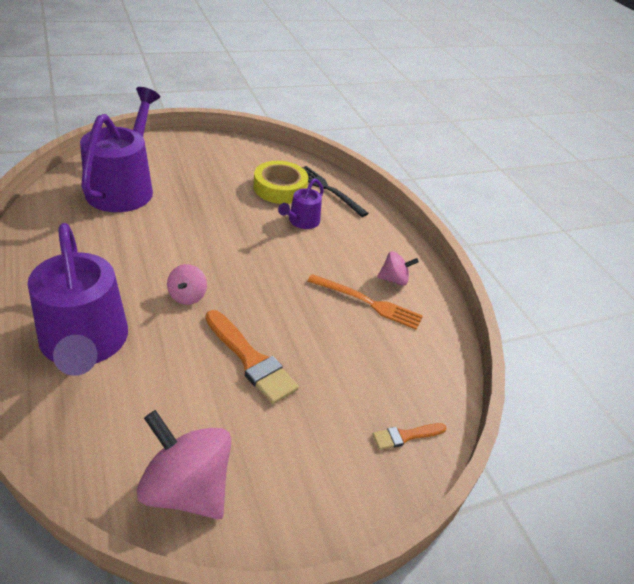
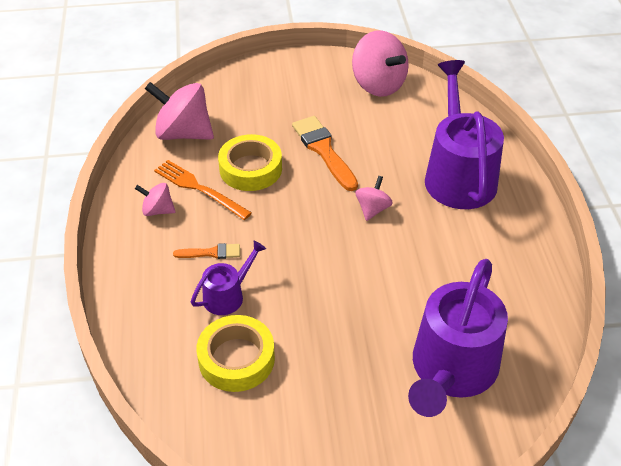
camera: 160 degrees left, 5 degrees up
black fork [302,166,369,217] -> none
orange brush [373,423,447,450] -> orange brush moved to [173,243,240,259]
none -> pink spinning top [145,82,214,140]
none -> yellow tape [218,134,282,191]

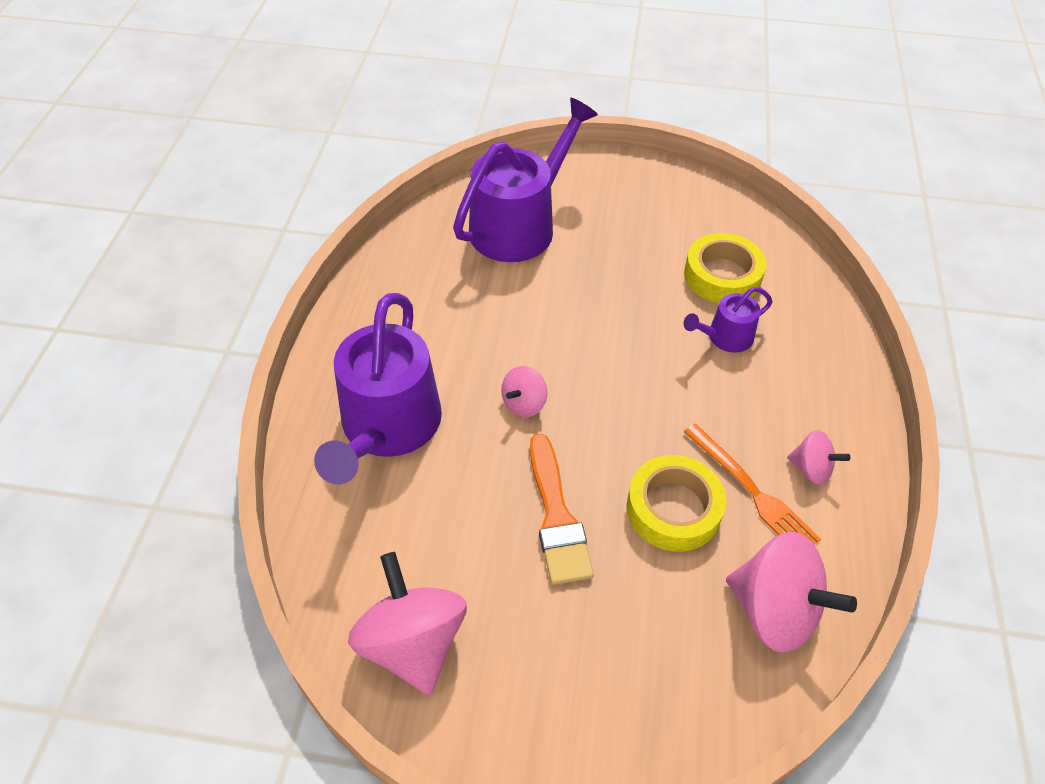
camera: 165 degrees left, 5 degrees up
orange brush [173,243,240,259] -> none

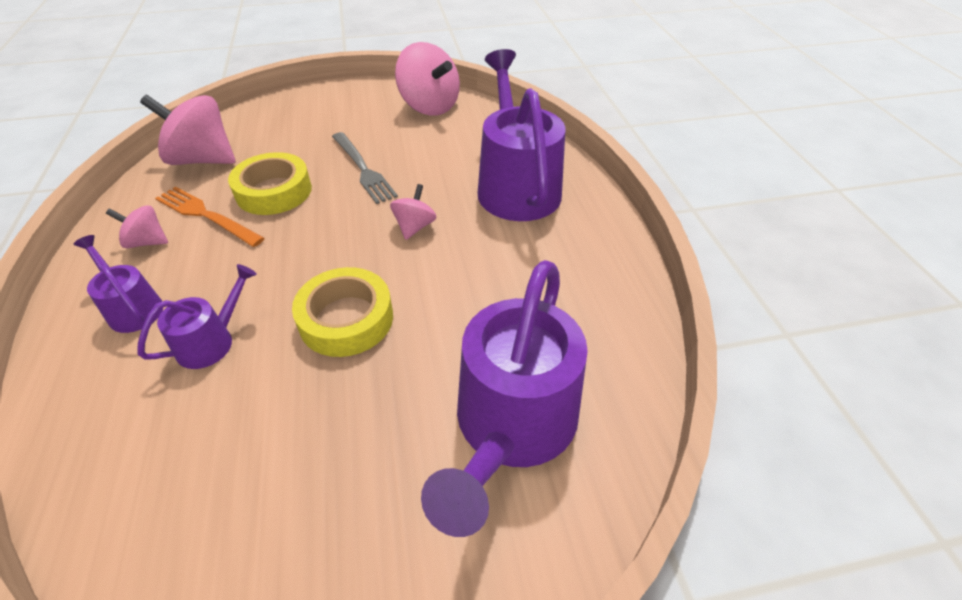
camera: 160 degrees right, 5 degrees down
orange brush [530,434,594,585] -> grey fork [332,132,398,204]
yellow tape [684,233,767,303] -> yellow tape moved to [292,267,393,357]
none -> purple watering can [74,235,164,333]

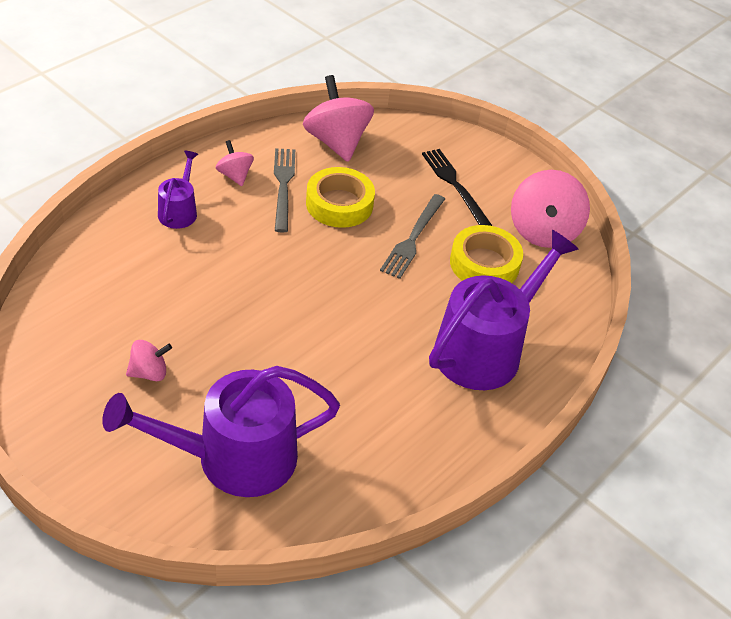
camera: 50 degrees right, 0 degrees up
purple watering can [138,264,257,369] -> none
orange fork [155,186,265,247] -> grey fork [274,148,295,233]
yellow tape [292,267,393,357] -> yellow tape moved to [450,225,523,283]
pink spinning top [390,184,436,240] -> pink spinning top moved to [126,340,172,381]
none -> black fork [422,149,492,226]

